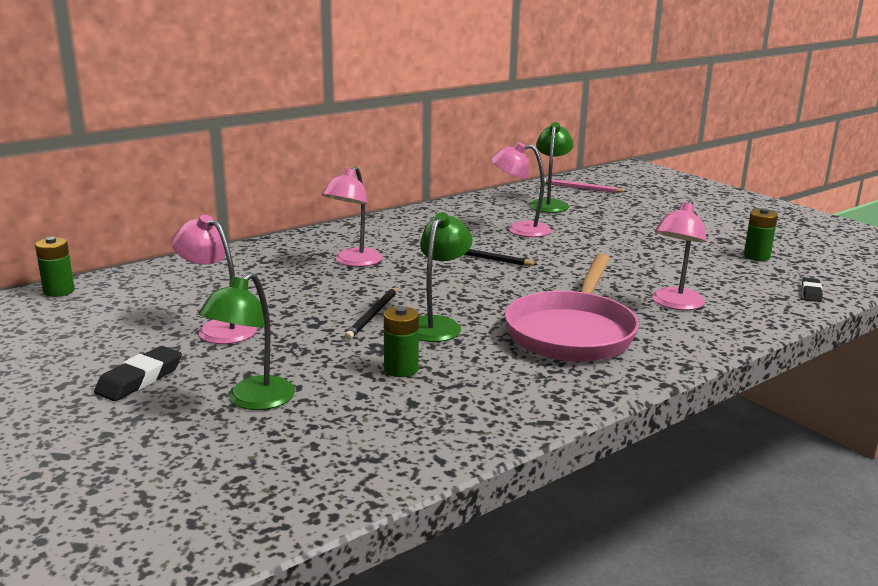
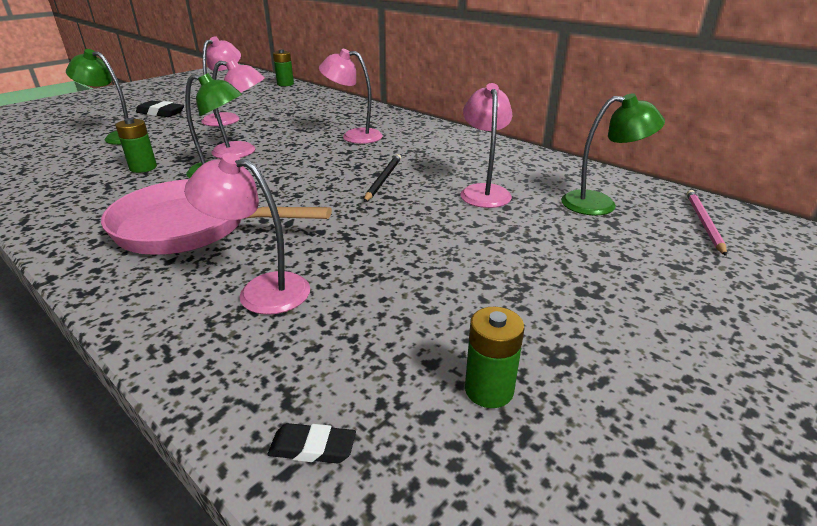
camera: 80 degrees right, 10 degrees up
black pencil [345,287,398,340] -> pink lamp [212,59,265,159]

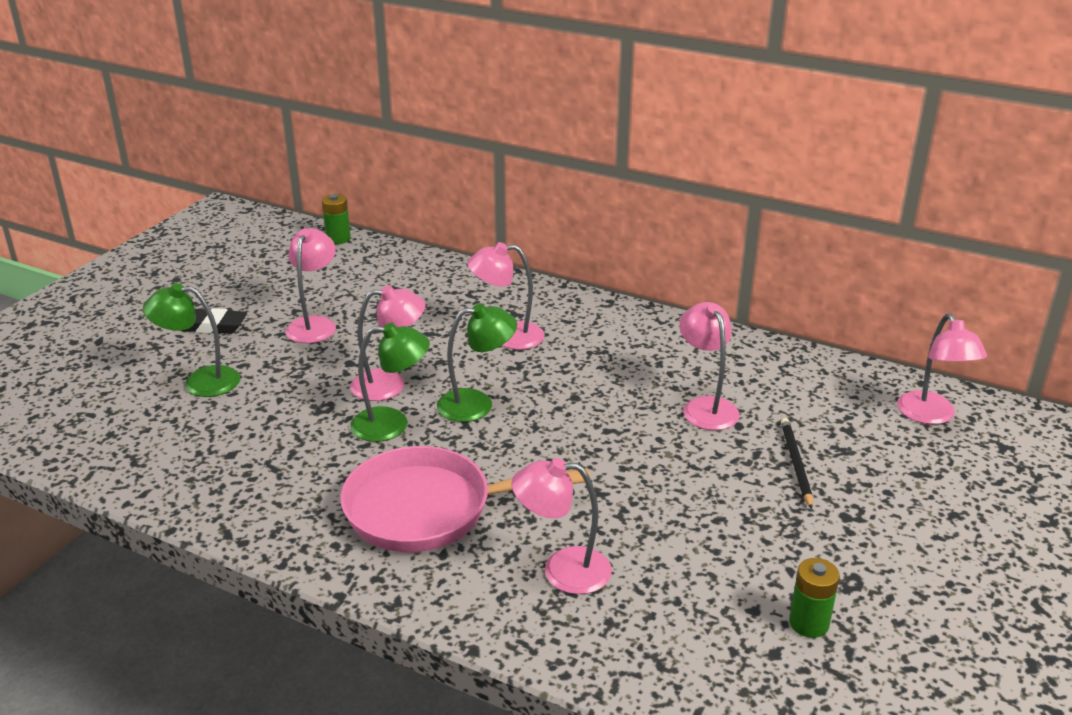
camera: 15 degrees left, 0 degrees up
green battery [115,118,157,173] -> none
black eraser [267,423,356,464] -> none
black pencil [364,154,401,202] -> black pencil moved to [781,418,813,509]
green lamp [561,93,665,216] -> green lamp moved to [437,303,517,422]
pink pencil [687,190,727,256] -> pink lamp [897,313,987,424]

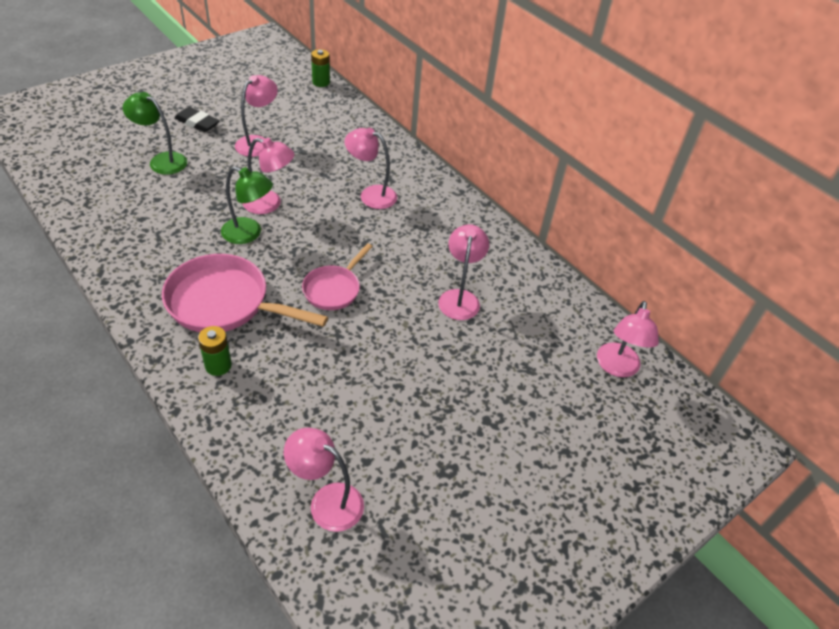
camera: 20 degrees right, 15 degrees up
green lamp [437,303,517,422] -> none
pink lamp [511,458,612,594] -> pink lamp moved to [284,428,364,532]
black pencil [781,418,813,509] -> none
green battery [789,558,840,638] -> green battery moved to [198,326,232,376]
none -> pink pan [302,243,373,310]

